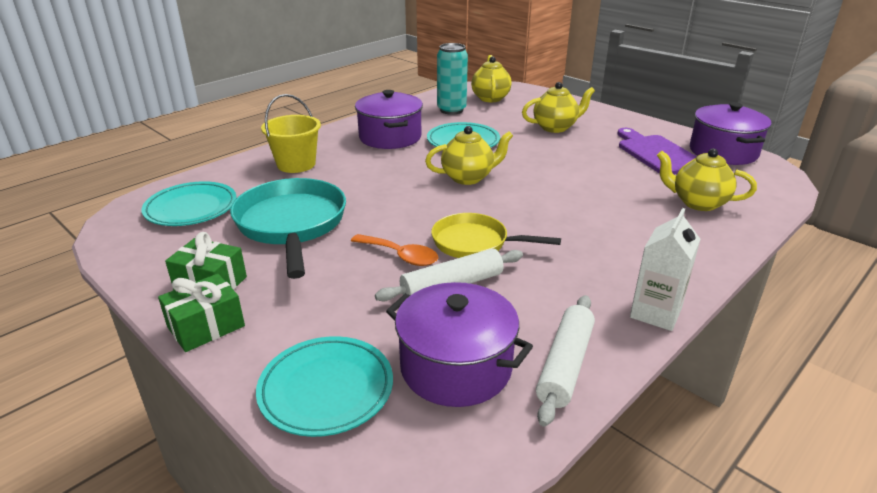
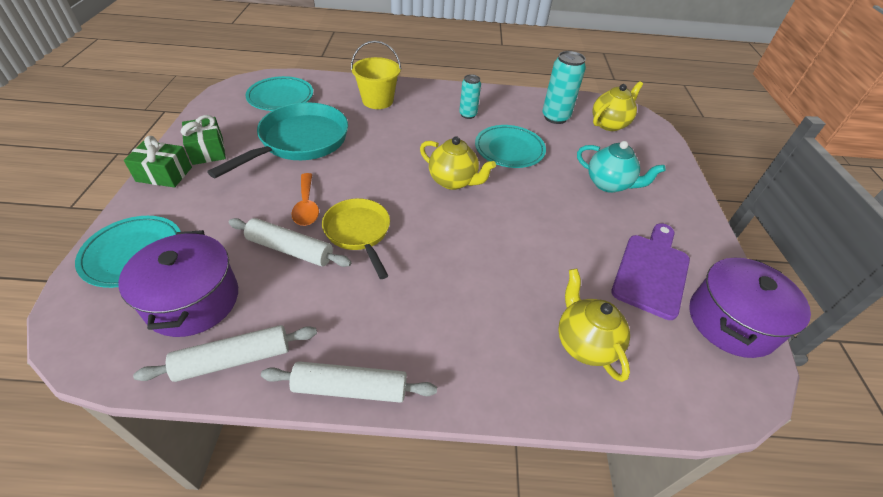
camera: 45 degrees right, 15 degrees up
purple pot [355,90,423,149] -> turquoise can [459,74,481,119]
yellow teapot [522,82,595,133] -> turquoise teapot [577,141,666,193]
white carton [630,208,700,331] -> white rolling pin [261,361,437,403]

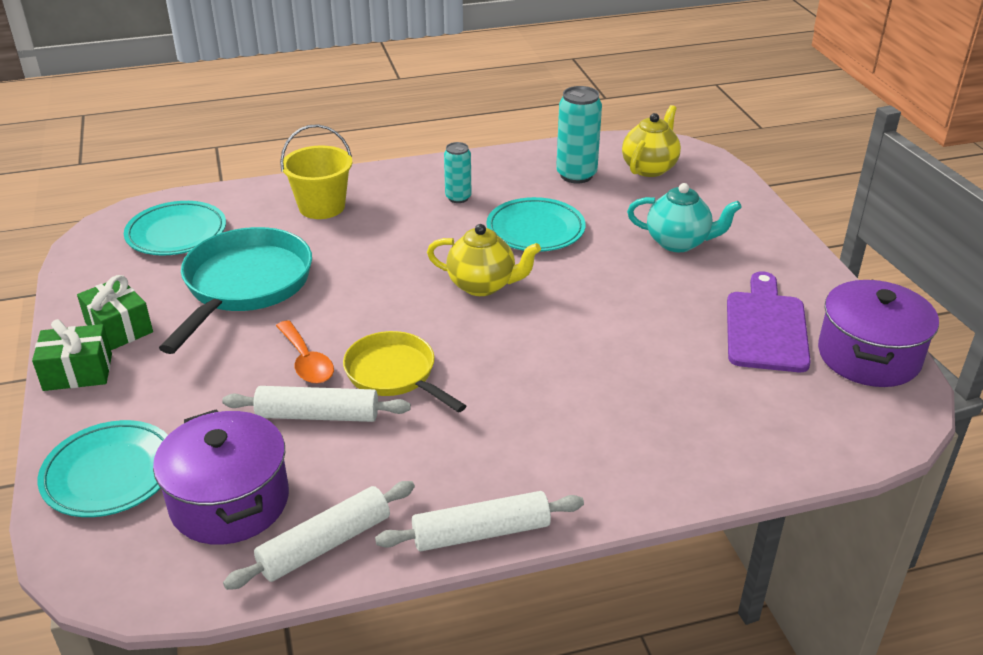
camera: 15 degrees left, 10 degrees down
yellow teapot [558,269,630,382] -> none

